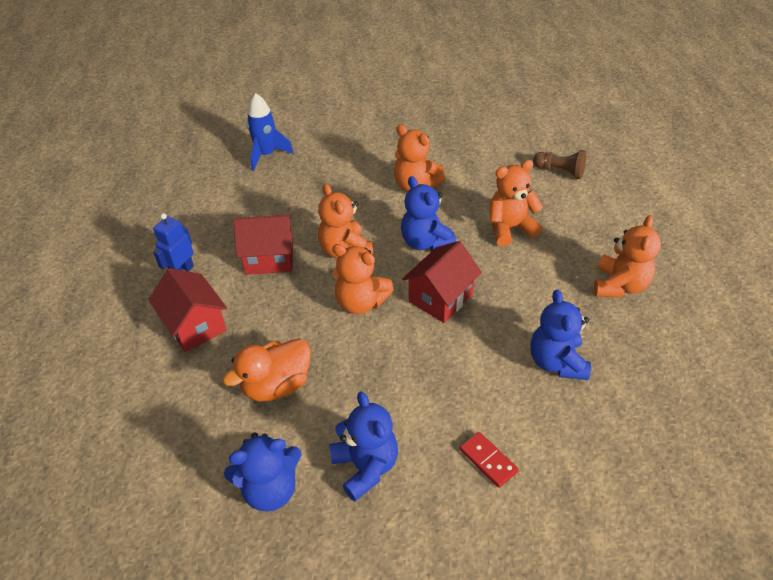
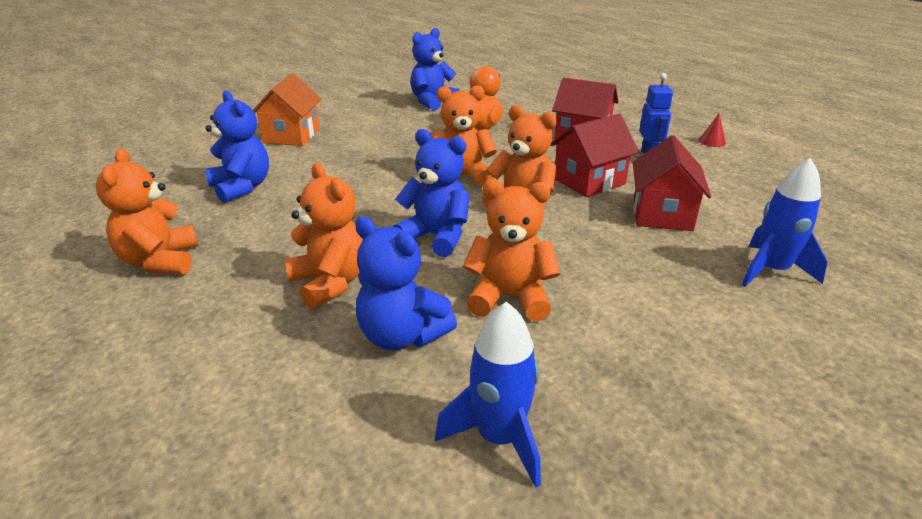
camera: 150 degrees right, 15 degrees down
blue teddy bear [329,392,398,501] -> blue teddy bear moved to [355,216,457,350]
red house [402,241,482,323] -> red house moved to [633,135,712,231]
red domino [460,432,519,488] -> orange house [253,73,322,146]
orange teddy bear [489,160,543,246] -> orange teddy bear turned 75 degrees counterclockwise [285,163,363,309]
brown pawn [533,150,586,179] -> none
none -> blue rocket [435,301,541,488]
none -> red cone [699,113,726,147]

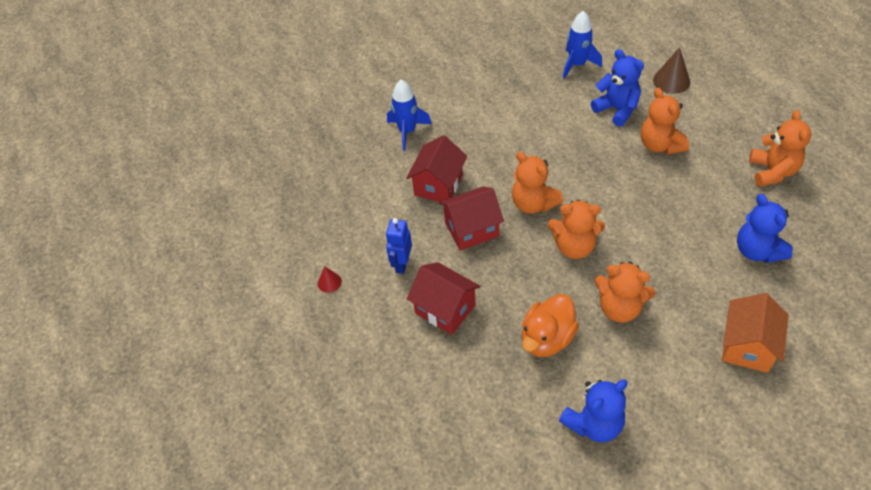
camera: 165 degrees left, 20 degrees up
blue teddy bear [393,129,469,257] -> none
orange teddy bear [463,179,560,321] -> orange teddy bear moved to [595,262,655,323]
none -> brown cone [653,47,690,94]

